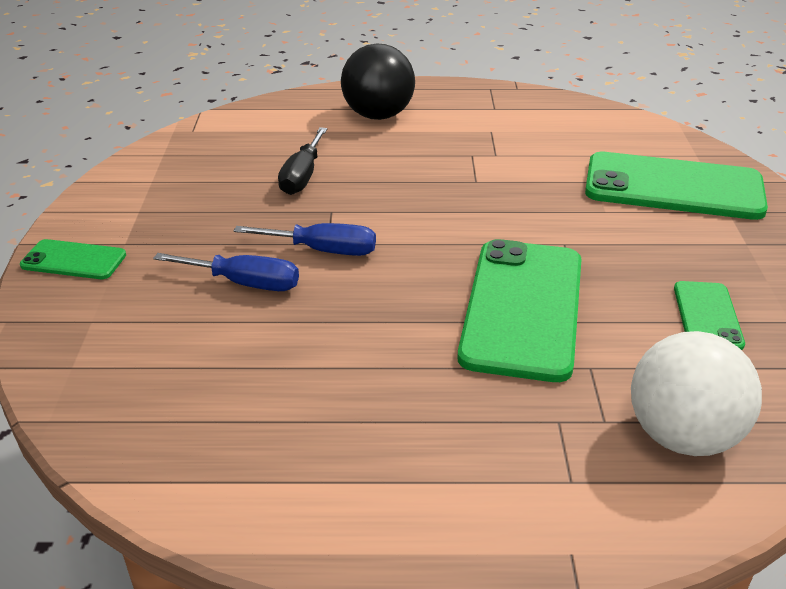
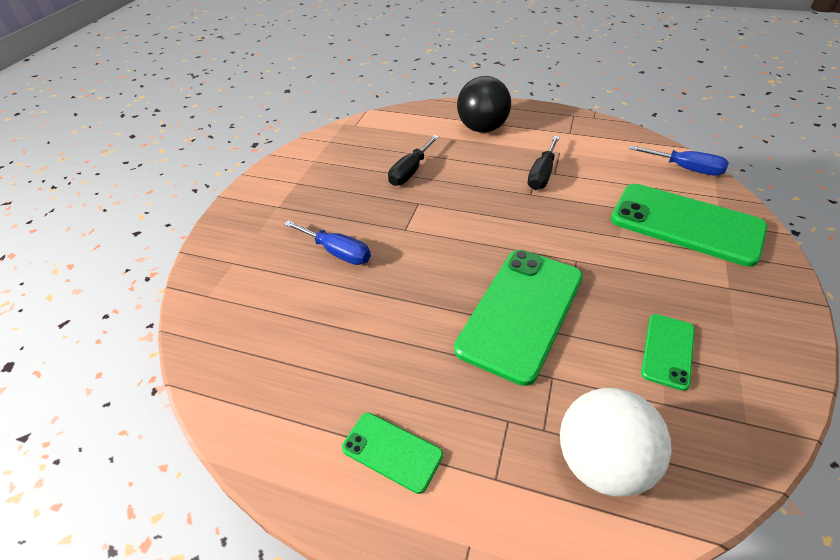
camera: 20 degrees right, 10 degrees up
green phone [20,239,126,279] -> green phone moved to [342,413,443,494]
blue screwdriver [234,223,376,256] -> blue screwdriver moved to [629,145,729,176]
none -> black screwdriver [528,136,560,190]

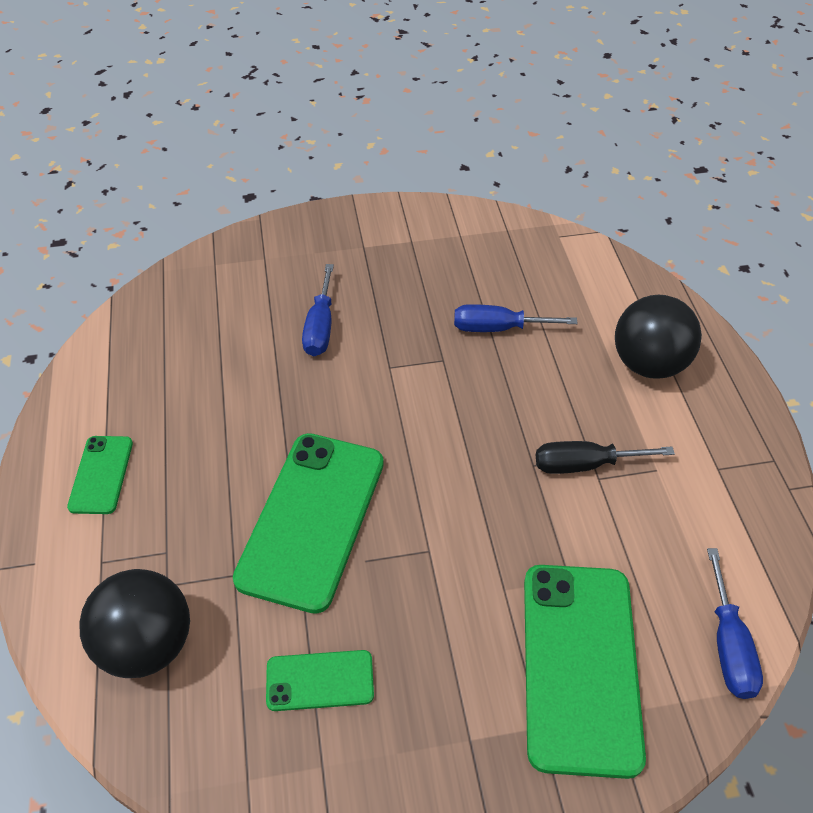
camera: 60 degrees right, 5 degrees up
black screwdriver [388,135,439,186] -> blue screwdriver [454,304,578,332]
green phone [454,250,583,386] -> green phone turned 75 degrees counterclockwise [233,433,384,614]
white ball [560,388,672,497] -> black ball [79,569,190,678]

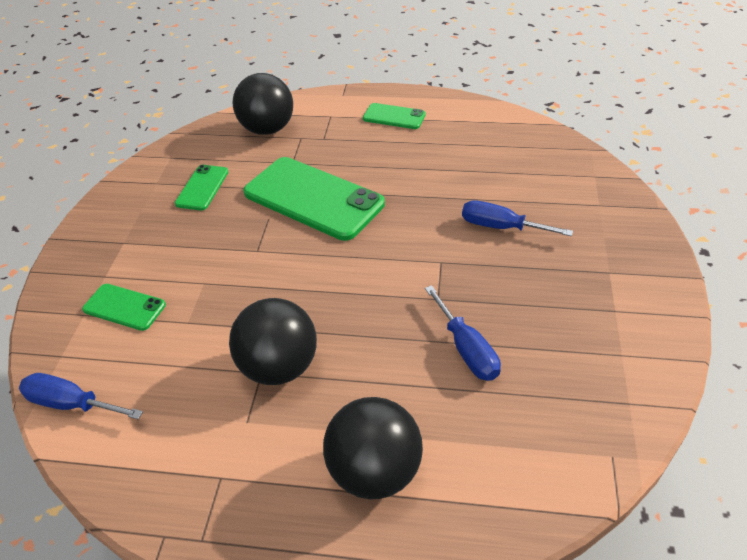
camera: 110 degrees right, 5 degrees down
blue screwdriver [454,304,578,332] -> blue screwdriver turned 135 degrees clockwise [425,285,501,381]
green phone [524,565,646,779] -> green phone [82,284,166,331], size x0.49
black screwdriver [536,441,675,474] -> black ball [229,298,317,385]

